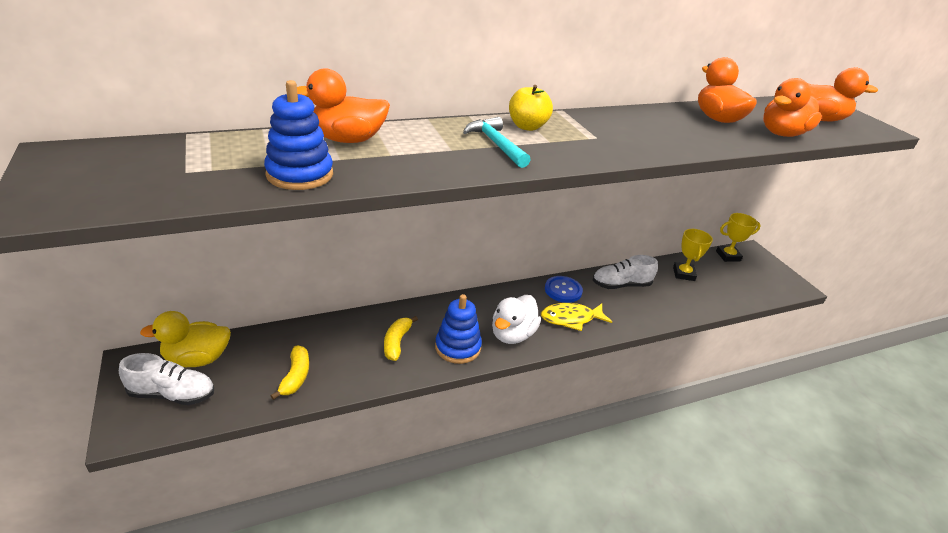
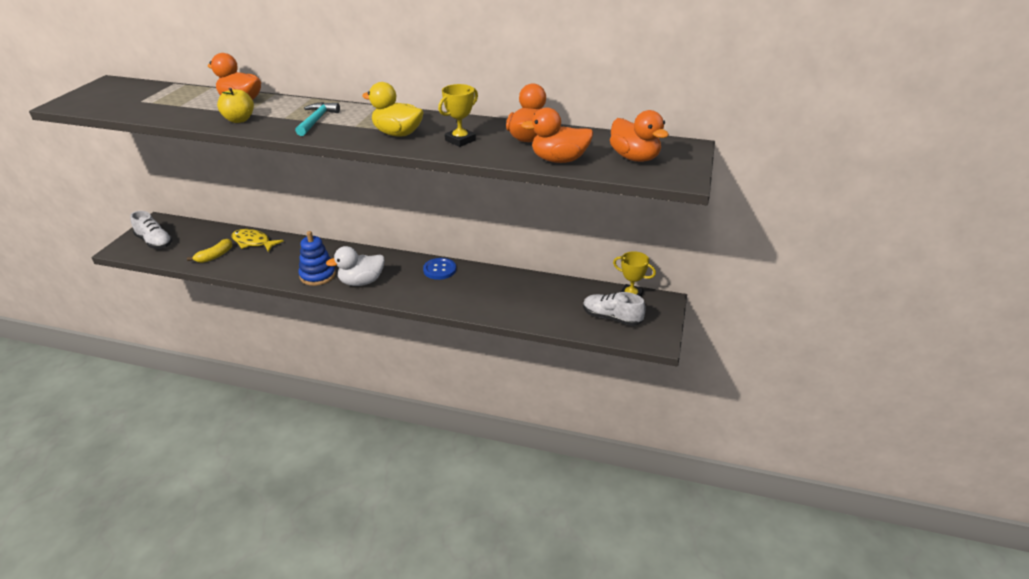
camera: 40 degrees right, 0 degrees up
yellow duck [140,311,231,367] -> yellow duck moved to [362,82,424,137]
blue stacking toy [264,80,333,190] -> none
yellow banana [384,316,418,361] -> none
yellow apple [509,85,553,131] -> yellow apple moved to [217,88,254,123]
yellow fish [541,303,612,331] -> yellow fish moved to [231,229,284,252]
white shoe [593,255,658,289] -> white shoe moved to [583,292,646,326]
yellow trophy [673,229,713,281] -> yellow trophy moved to [438,84,478,147]

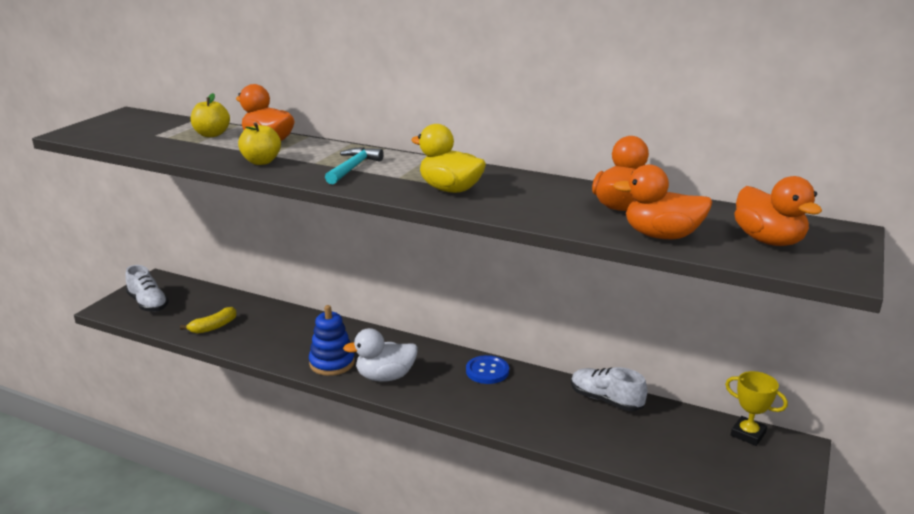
camera: 10 degrees right, 10 degrees down
yellow fish [231,229,284,252] -> none
yellow trophy [438,84,478,147] -> none
white shoe [583,292,646,326] -> white shoe moved to [571,367,648,411]
none -> yellow apple [191,93,230,137]

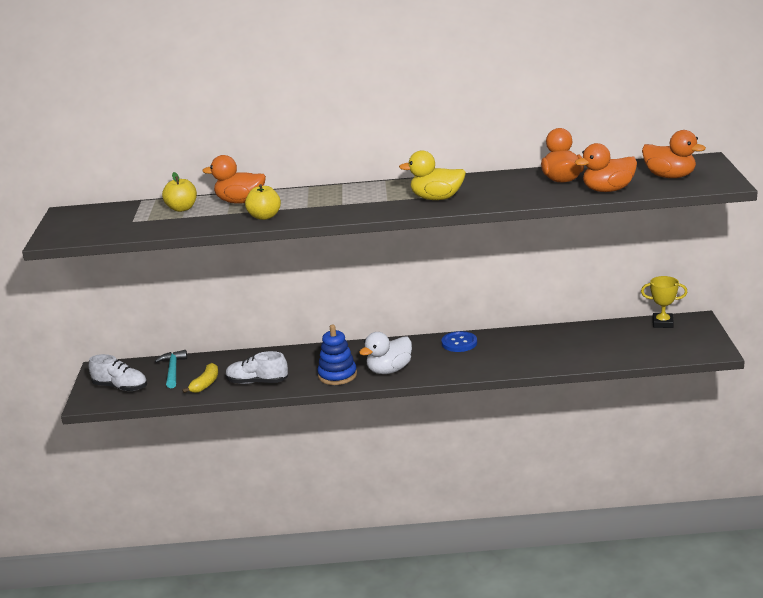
camera: 25 degrees left, 0 degrees up
turquoise hammer [325,147,384,184] -> turquoise hammer moved to [155,350,187,388]
white shoe [571,367,648,411] -> white shoe moved to [226,351,288,384]

